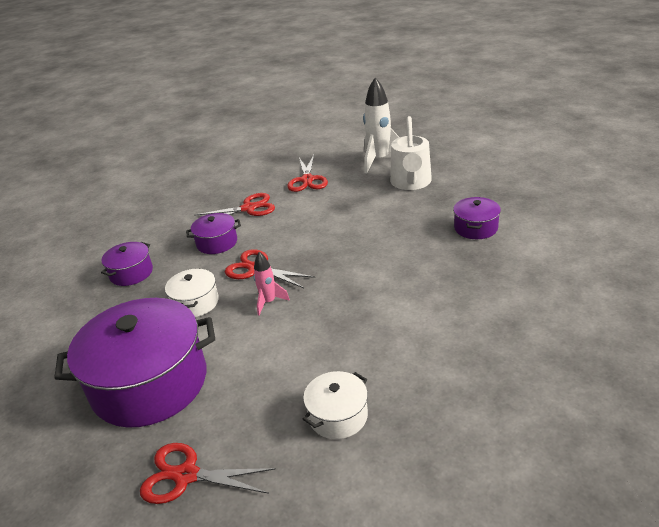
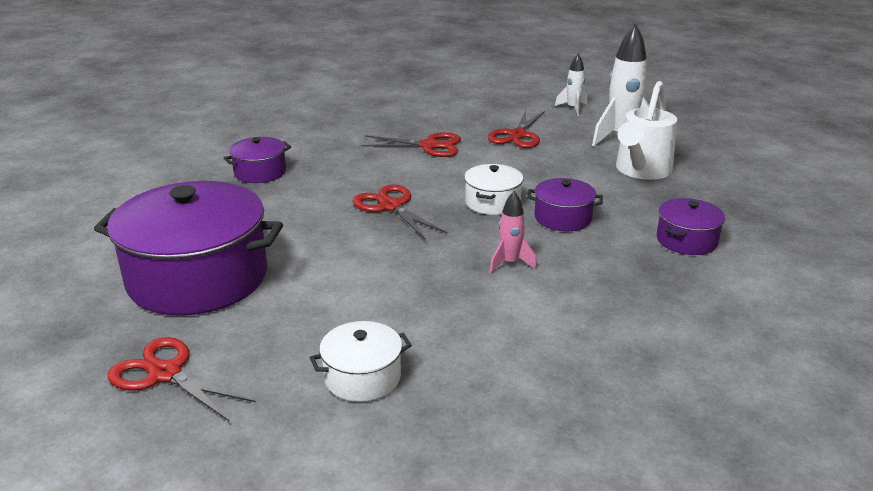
camera: 20 degrees right, 5 degrees down
white pot [165,268,219,317] -> white pot moved to [464,164,524,215]
purple pot [186,213,241,254] -> purple pot moved to [527,178,603,231]
pink rocket [254,252,290,316] -> pink rocket moved to [490,191,537,273]
none -> white rocket [555,54,587,116]

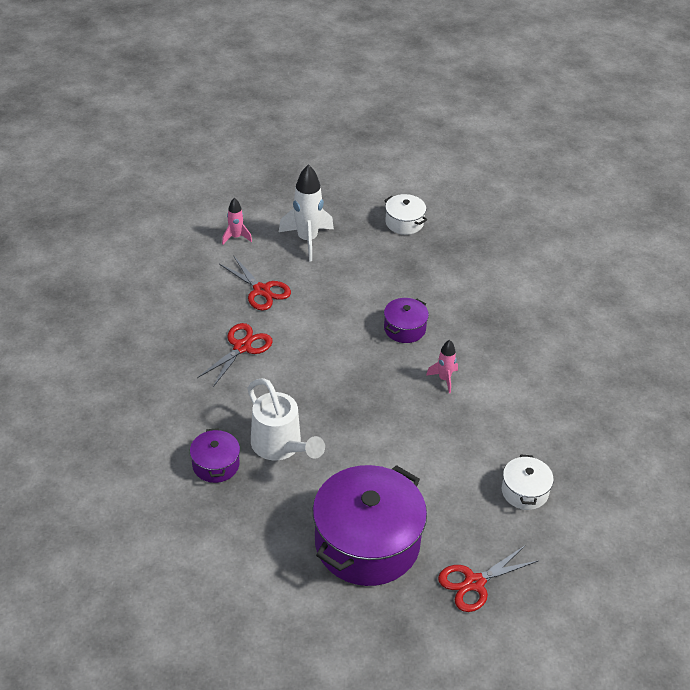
camera: 65 degrees left, 15 degrees up
red scissors [353,184,448,240] -> none
white pot [464,164,524,215] -> white pot moved to [384,194,427,235]
white rocket [555,54,587,116] -> pink rocket [222,198,252,245]
white watering can [616,81,677,180] -> white watering can moved to [248,378,325,460]
purple pot [657,198,725,255] -> none

